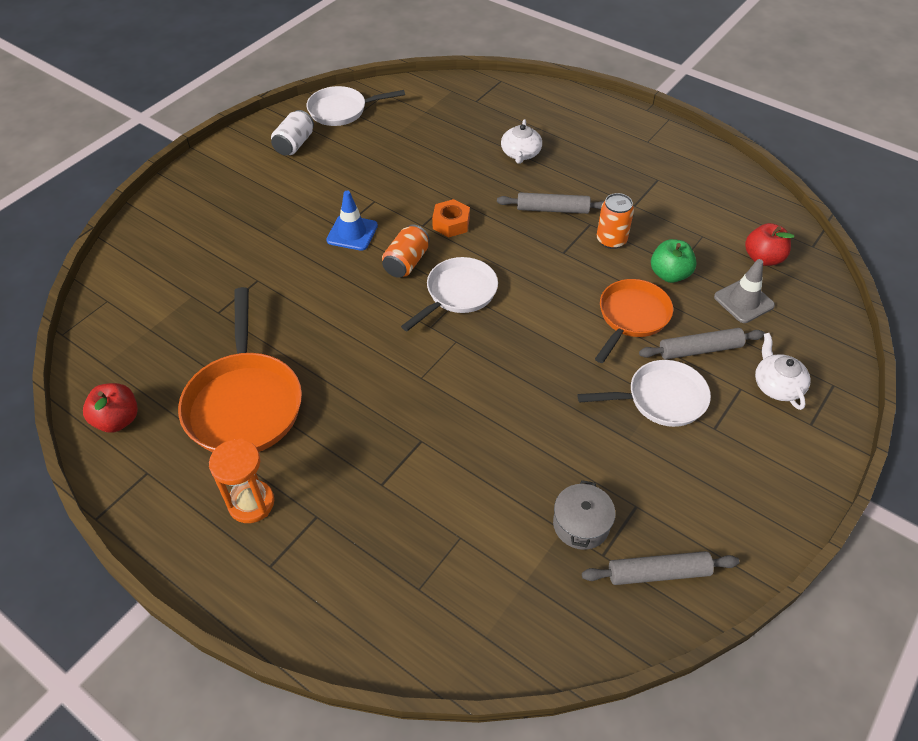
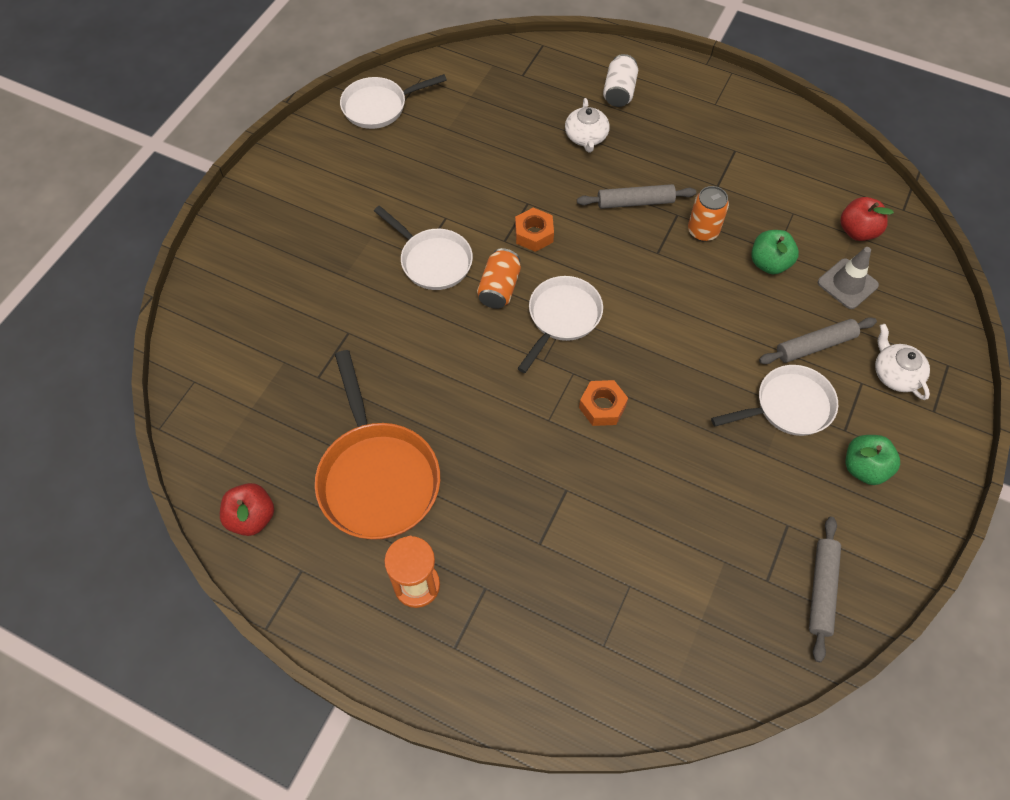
camera: 10 degrees left, 10 degrees up
white can [271,110,314,155] -> white can moved to [603,54,638,107]
blue traffic cone [326,191,378,251] -> white pan [374,206,473,290]
grey pot [553,480,615,550] -> none
grey rolling pin [582,551,740,585] -> grey rolling pin turned 60 degrees counterclockwise [809,517,841,662]
orange pan [595,279,673,363] -> none
none -> orange nut [579,380,628,426]
none -> green apple [846,435,900,485]

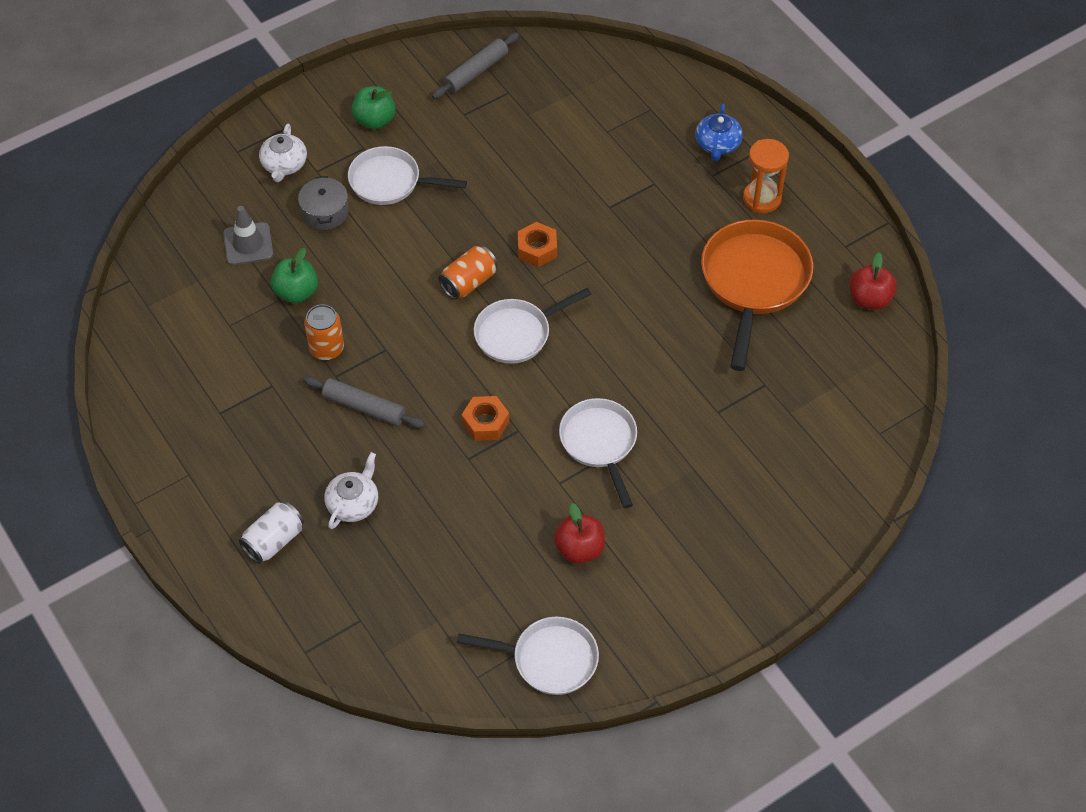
camera: 150 degrees left, 5 degrees down
orange can [477,248,521,309] -> orange can moved to [438,246,498,300]
grey rolling pin [759,317,877,364] -> grey pot [298,176,348,230]
red apple [840,197,894,241] -> red apple moved to [554,503,605,564]
none -> blue teapot [695,104,743,162]

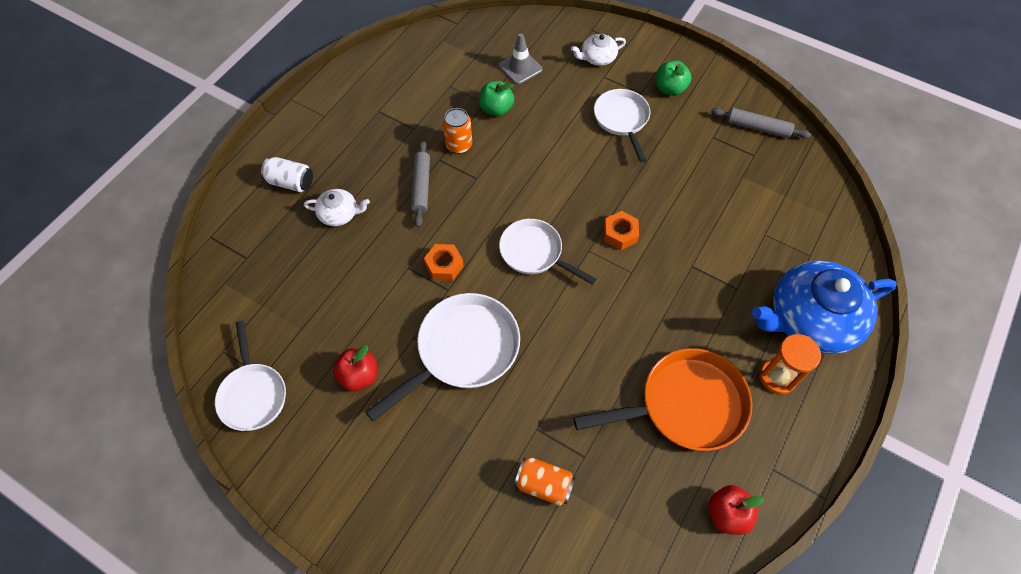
camera: 65 degrees right, 5 degrees up
grey pot [298,176,348,230] -> none
orange can [438,246,498,300] -> orange can moved to [514,458,575,506]
white pan [559,398,637,508] -> white pan [366,293,520,422], size x1.51
blue teapot [695,104,743,162] -> blue teapot [752,260,897,354], size x2.17

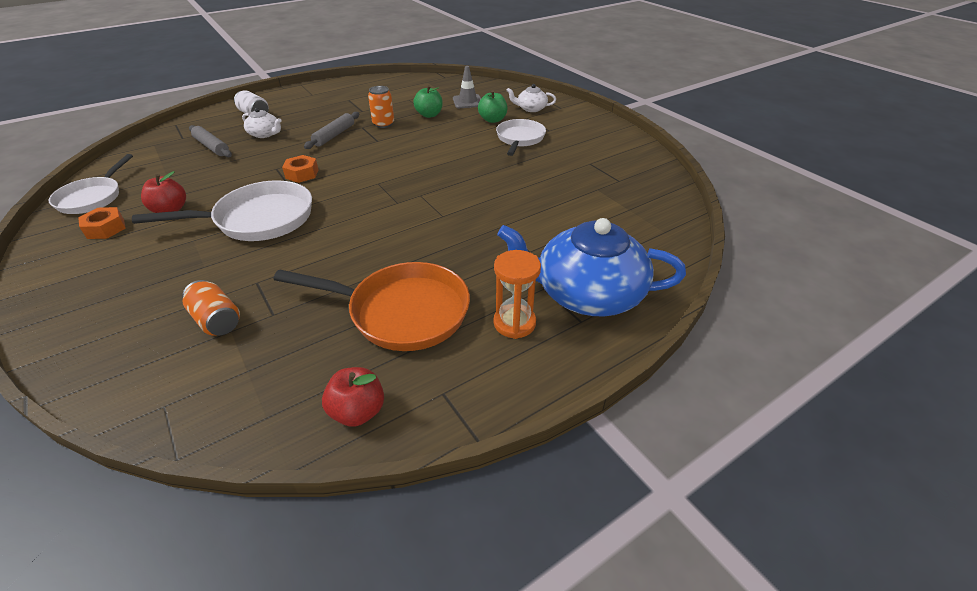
camera: 25 degrees right, 20 degrees down
white pan [499,219,596,285] -> none
orange nut [604,211,639,250] -> orange nut moved to [78,207,126,239]
green apple [656,61,692,96] -> green apple moved to [478,90,508,123]
grey rolling pin [711,108,811,139] -> grey rolling pin moved to [189,125,232,157]

